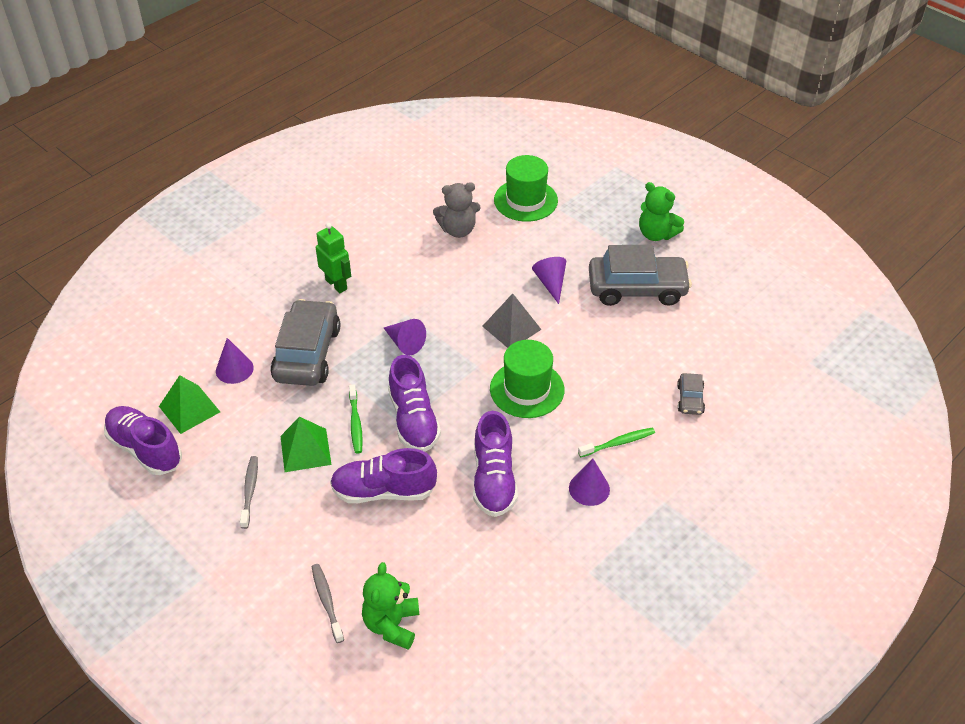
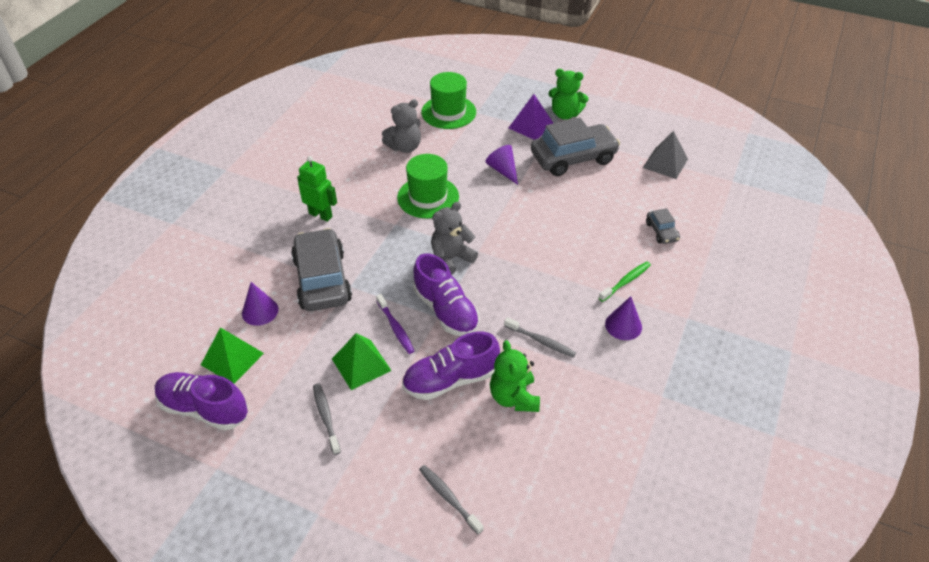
camera: 20 degrees left, 0 degrees up
green toothbrush [349,384,363,454] -> purple toothbrush [376,294,414,354]
green teddy bear [362,562,419,649] -> green teddy bear moved to [490,340,540,412]
purple cone [384,319,426,355] -> none
purple shoe [473,411,518,517] -> grey toothbrush [504,317,576,358]
grey pyramid [482,293,542,348] -> grey pyramid moved to [643,131,688,179]
green hat [490,340,564,418] -> green hat moved to [397,154,459,219]
none -> grey teddy bear [431,202,478,275]
none -> purple pyramid [509,94,554,140]

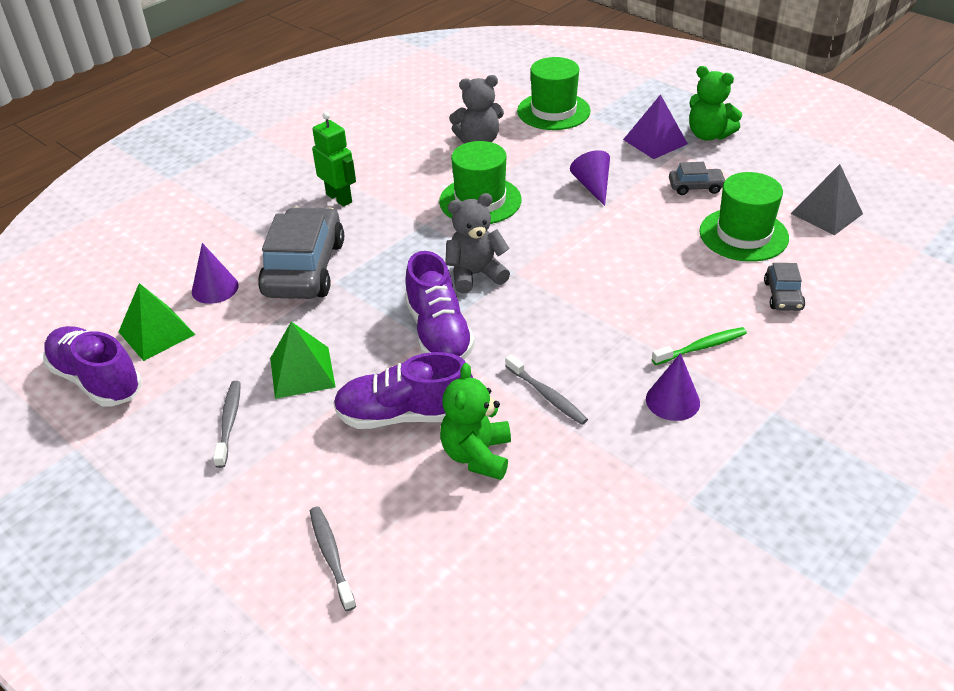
camera: 20 degrees right, 5 degrees down
purple toothbrush [376,294,414,354] -> none
grey car [531,118,620,176] -> grey car [669,162,726,195], size x0.46
none -> green hat [699,172,789,262]

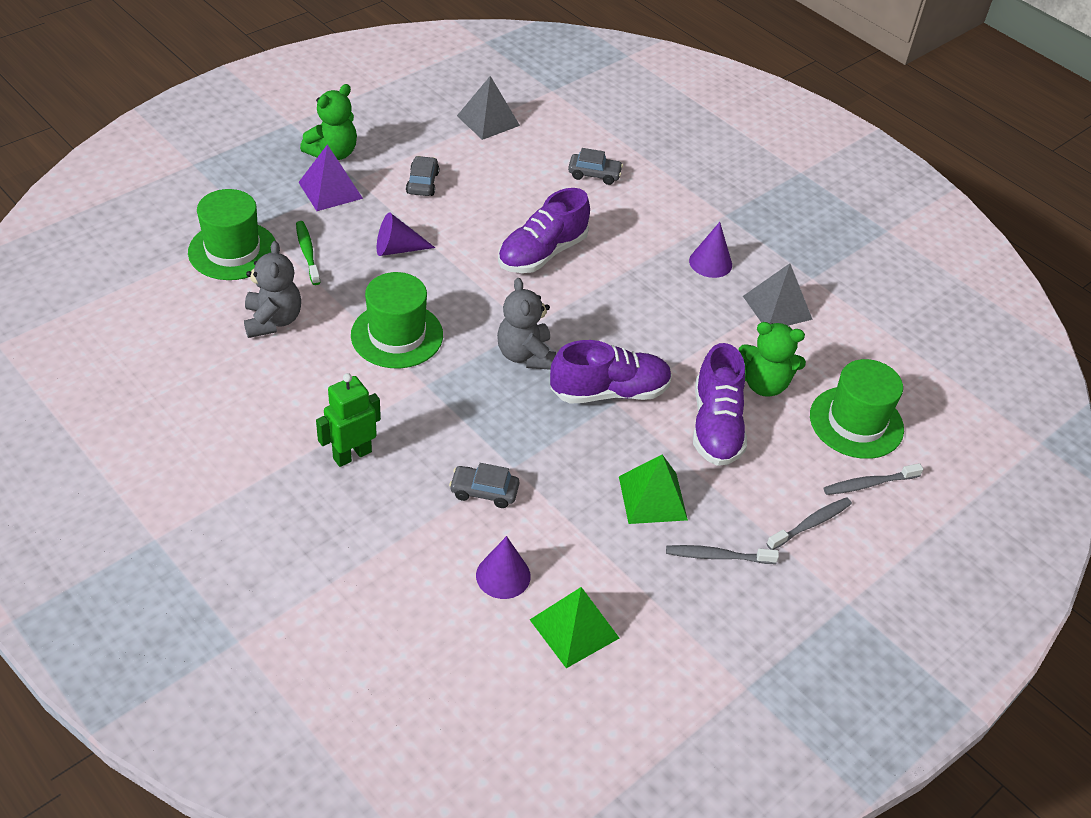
camera: 90 degrees left, 5 degrees up
purple shoe [43,326,142,407] -> purple shoe moved to [498,188,590,273]
grey car [258,207,344,299] -> grey car [449,463,519,508], size x0.46
grey toothbrush [505,354,588,425] -> grey toothbrush moved to [766,497,852,550]
green toothbrush [652,327,747,365] -> green toothbrush moved to [296,221,320,285]
green hat [699,172,789,262] -> green hat moved to [810,359,904,459]
none -> grey pyramid [743,263,813,326]

